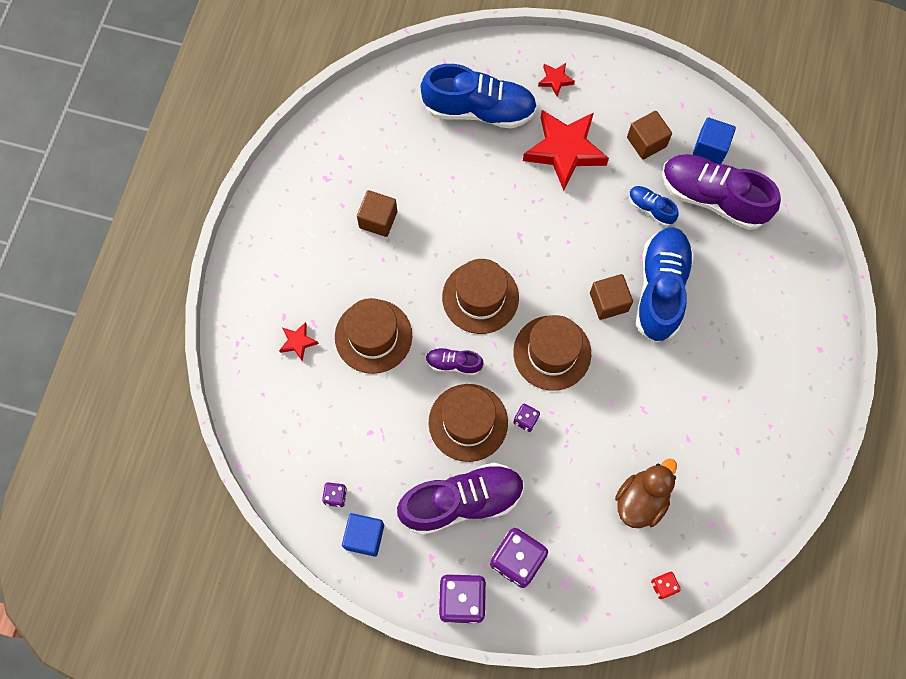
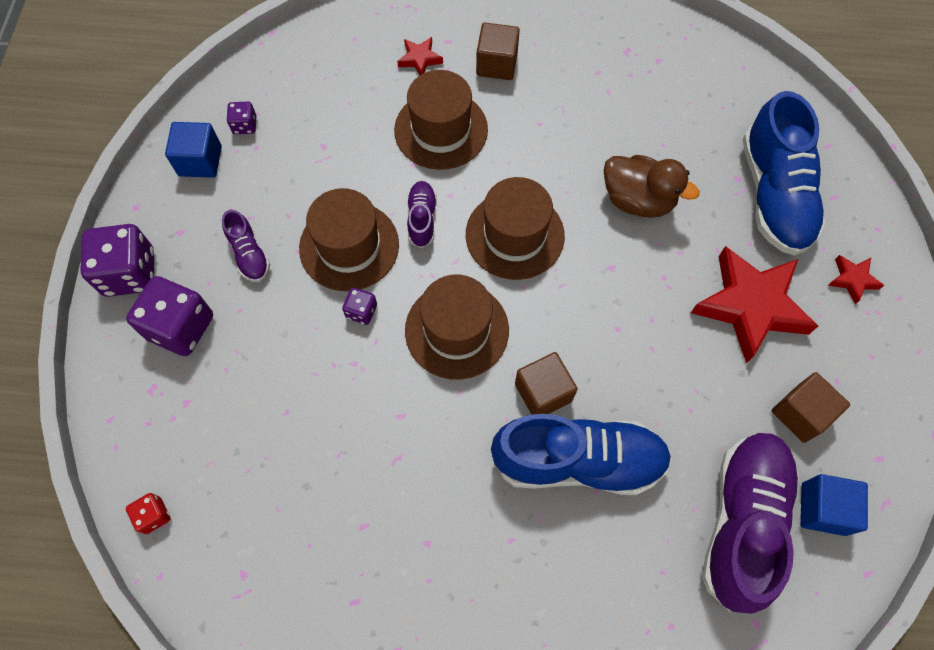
camera: 80 degrees right, 5 degrees down
brown cube [357,190,397,237] -> brown cube moved to [476,23,520,80]
purple shoe [397,462,524,535] -> purple shoe [222,210,270,282], size x0.47
brown duck [615,459,677,528] -> brown duck moved to [604,155,699,218]
blue shoe [629,186,679,226] -> none

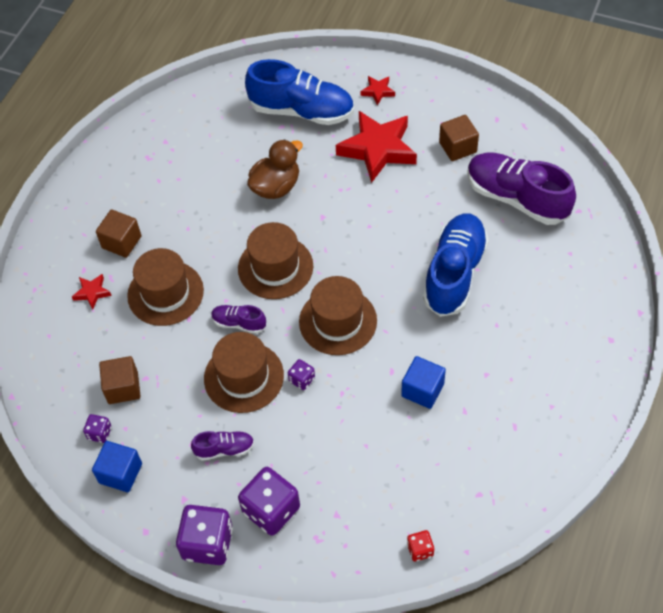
camera: 70 degrees left, 10 degrees down
brown cube [515,352,578,415] -> brown cube moved to [99,356,141,404]
blue cube [800,474,868,536] -> blue cube moved to [401,356,446,409]

